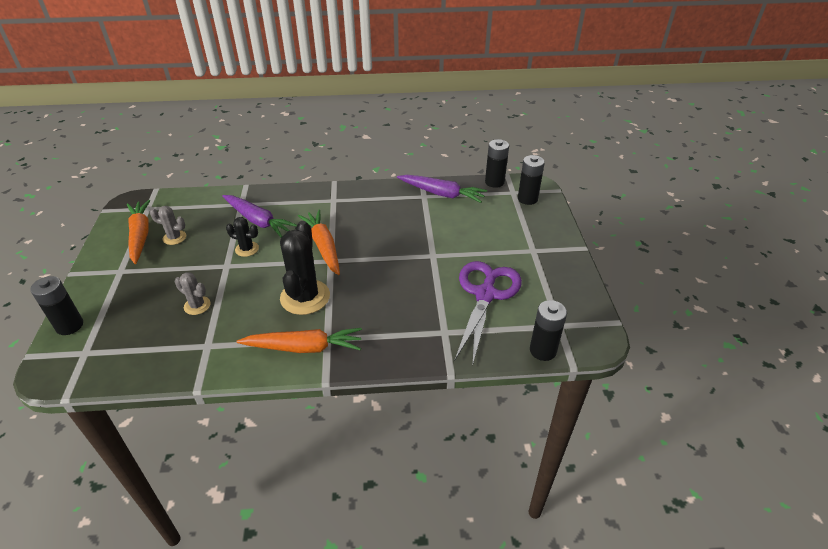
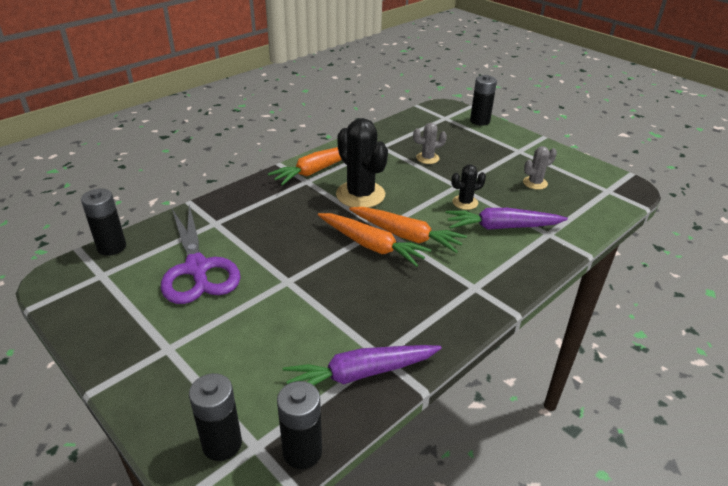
camera: 140 degrees right, 5 degrees down
orange carrot [127,200,151,264] -> orange carrot moved to [318,213,431,267]

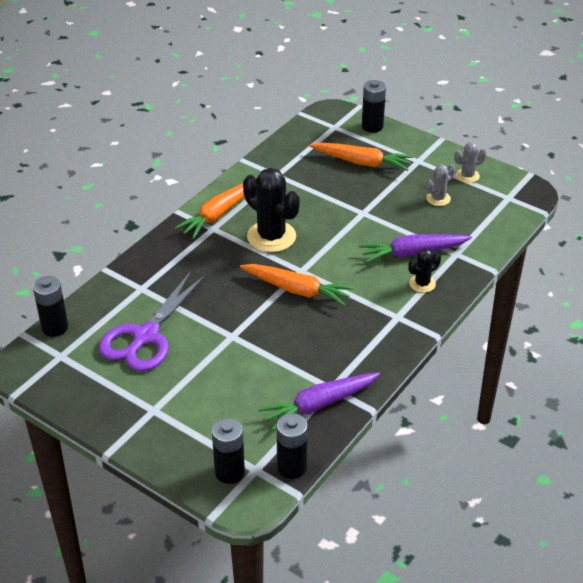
camera: 10 degrees left, 5 degrees up
purple scissors [161,205,241,304] -> purple scissors turned 60 degrees clockwise [99,271,206,372]
orange carrot [349,207,467,253] -> orange carrot moved to [310,143,413,171]
grey cactus [413,123,447,164] -> grey cactus moved to [454,142,486,183]
black cactus [451,165,486,210] -> black cactus moved to [408,249,441,293]

